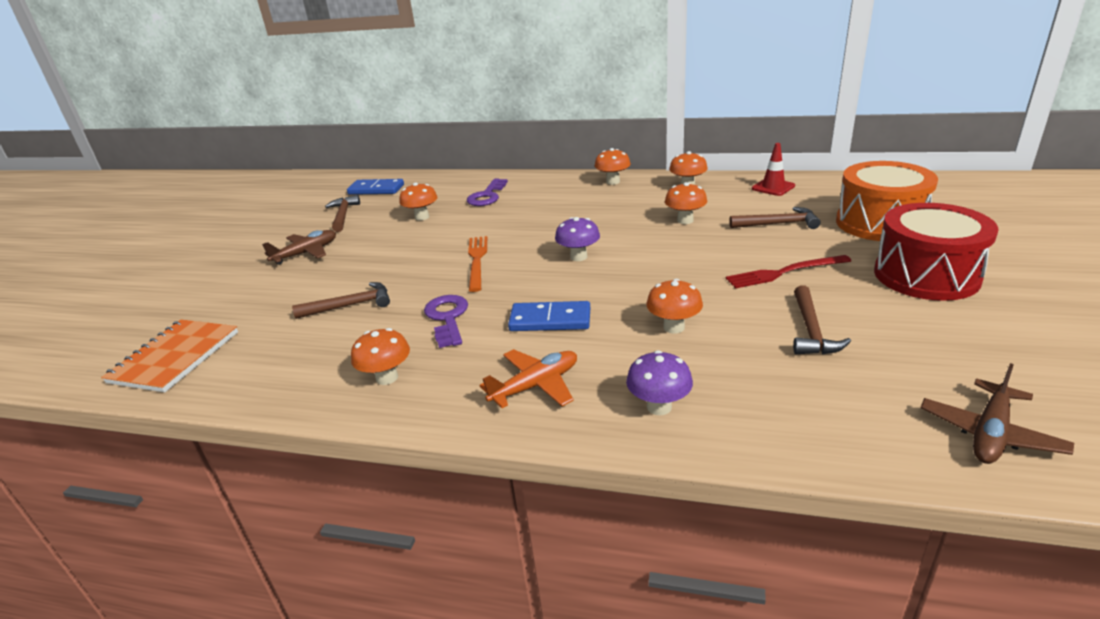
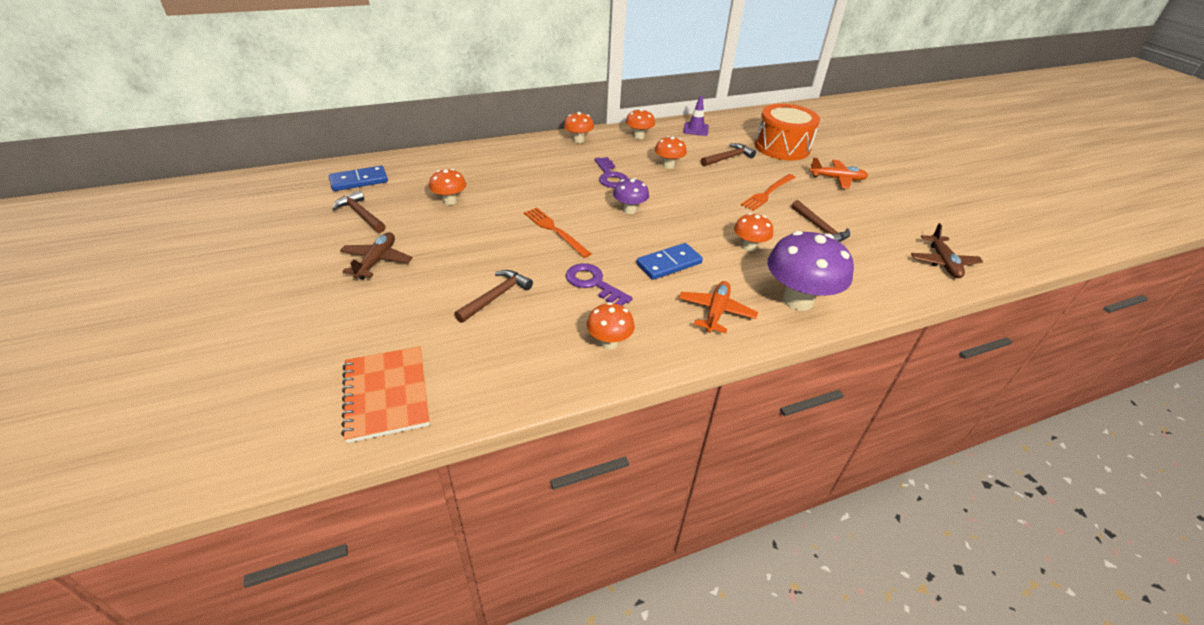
camera: 40 degrees left, 10 degrees up
purple key [467,179,508,206] -> purple key moved to [595,157,628,188]
purple mushroom [626,350,693,415] -> purple mushroom [767,231,854,311], size x1.87
red fork [726,255,851,289] -> orange fork [741,174,796,211]
red traffic cone [752,143,795,196] -> purple traffic cone [683,96,709,136]
red drum [874,203,999,301] -> orange plane [809,158,868,189]

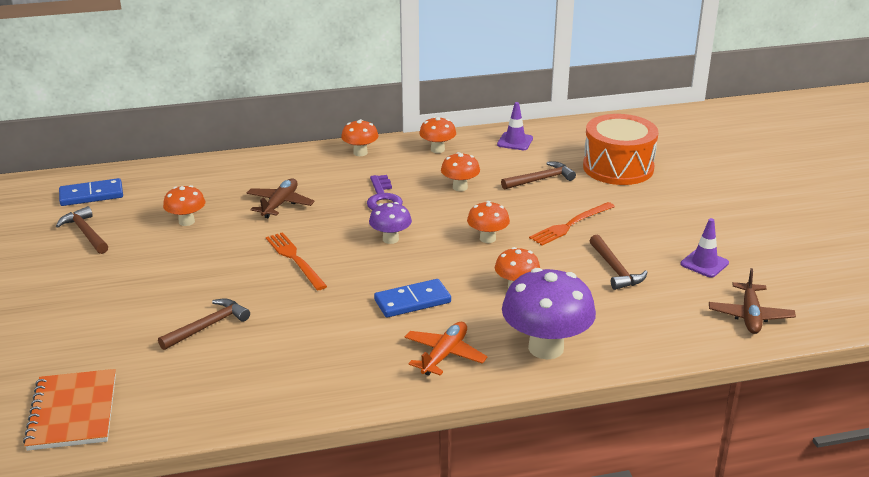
camera: 10 degrees right, 10 degrees down
brown plane [340,232,413,279] -> brown plane moved to [246,179,315,218]
purple key [566,263,633,306] -> none
orange mushroom [587,302,635,349] -> orange mushroom moved to [467,201,510,243]
orange plane [809,158,868,189] -> none
none -> purple traffic cone [680,218,729,278]

